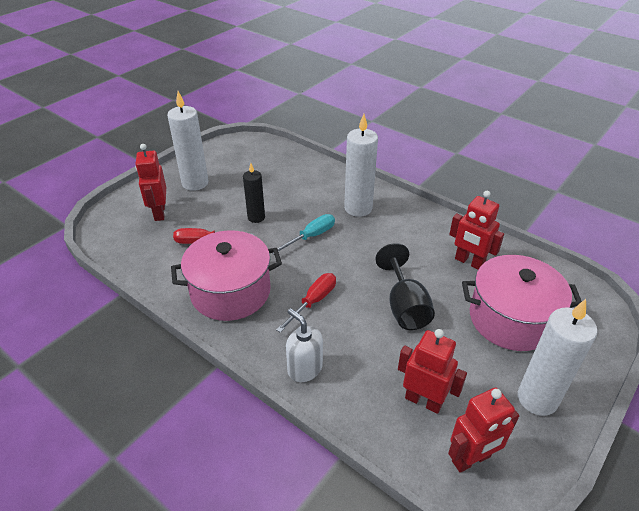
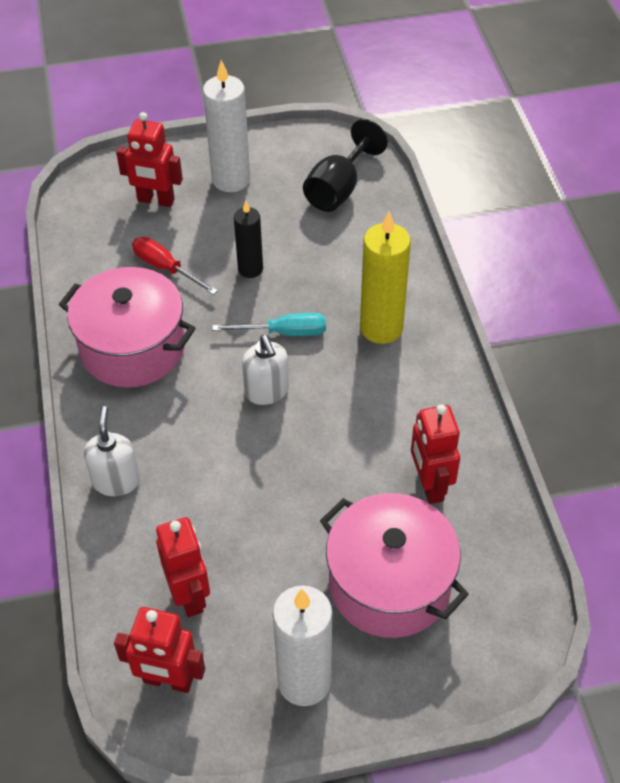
camera: 40 degrees right, 10 degrees up
red robot [135,144,166,221] -> red robot turned 105 degrees counterclockwise [116,112,183,207]
red screwdriver [276,273,336,333] -> none
white candle [344,114,378,217] -> yellow candle [360,212,411,344]
black goblet [375,243,435,330] -> black goblet moved to [303,119,388,212]
none -> white soap dispenser [242,335,289,405]

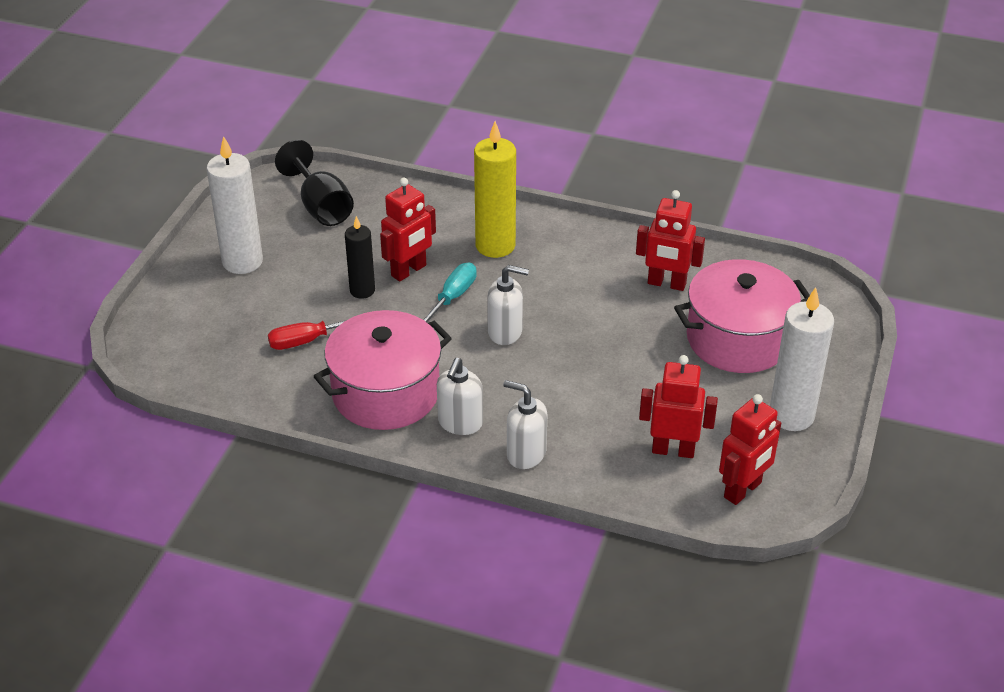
camera: 60 degrees left, 10 degrees down
red robot [116,112,183,207] -> red robot moved to [380,178,436,282]
none -> white soap dispenser [437,358,483,435]

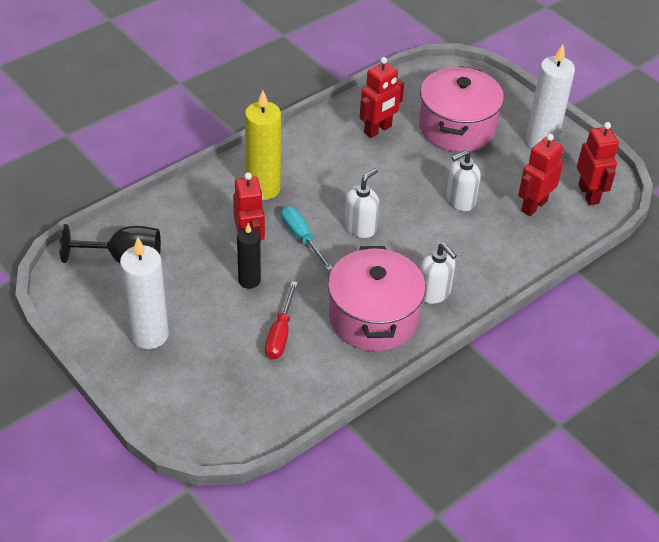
camera: 60 degrees left, 5 degrees up
white soap dispenser [503,380,547,469] -> white soap dispenser moved to [446,150,481,211]

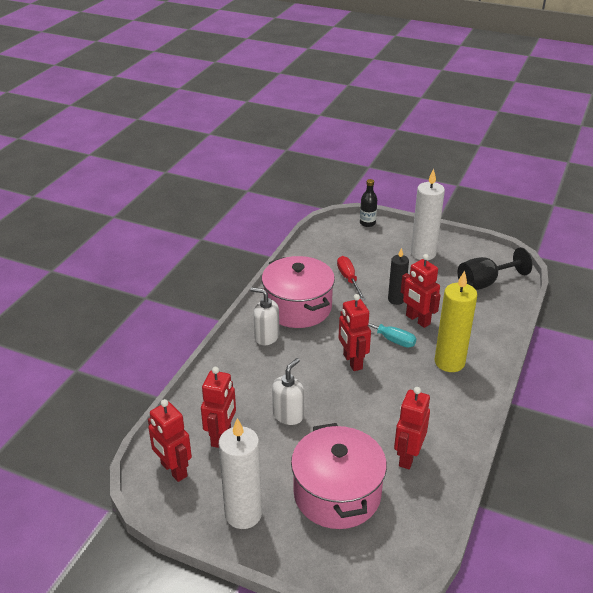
camera: 155 degrees right, 10 degrees down
white soap dispenser [344,168,379,238] -> red robot [339,294,371,371]
none -> black bottle [360,179,377,227]

